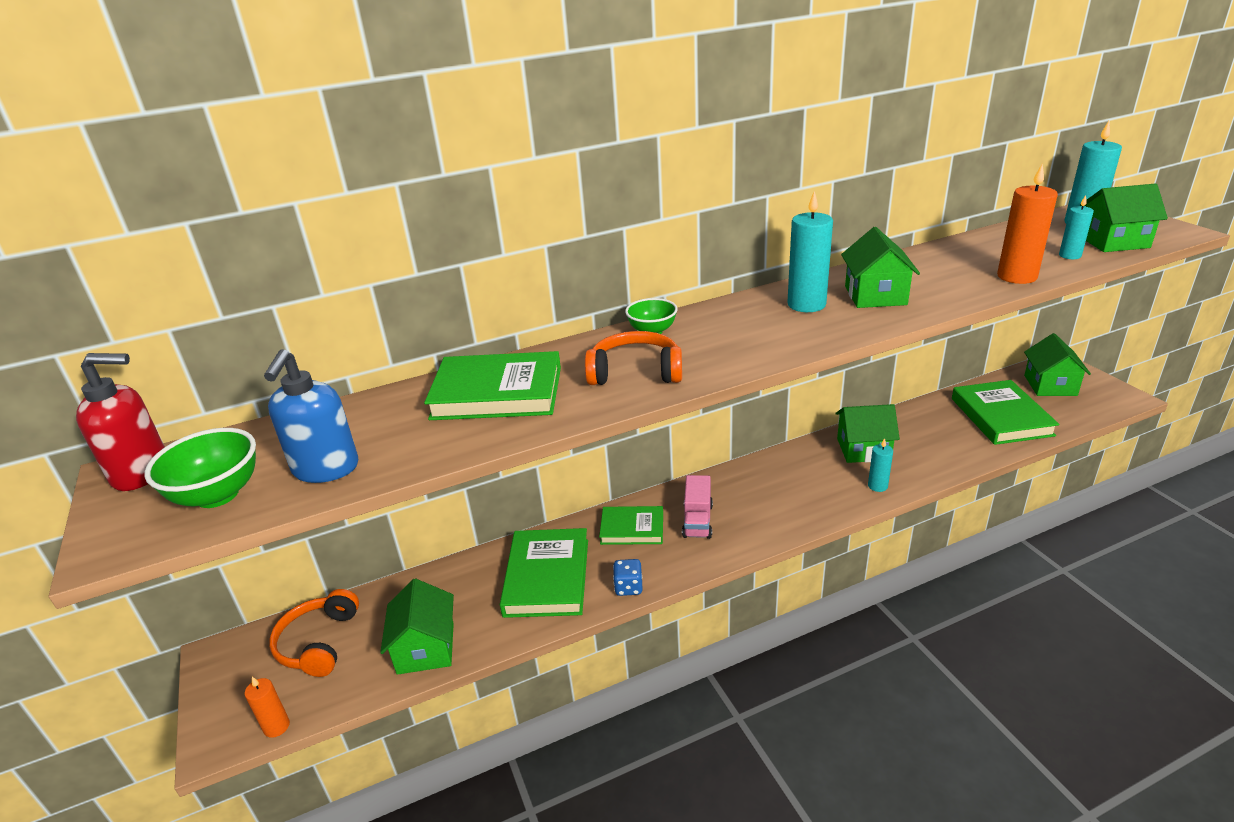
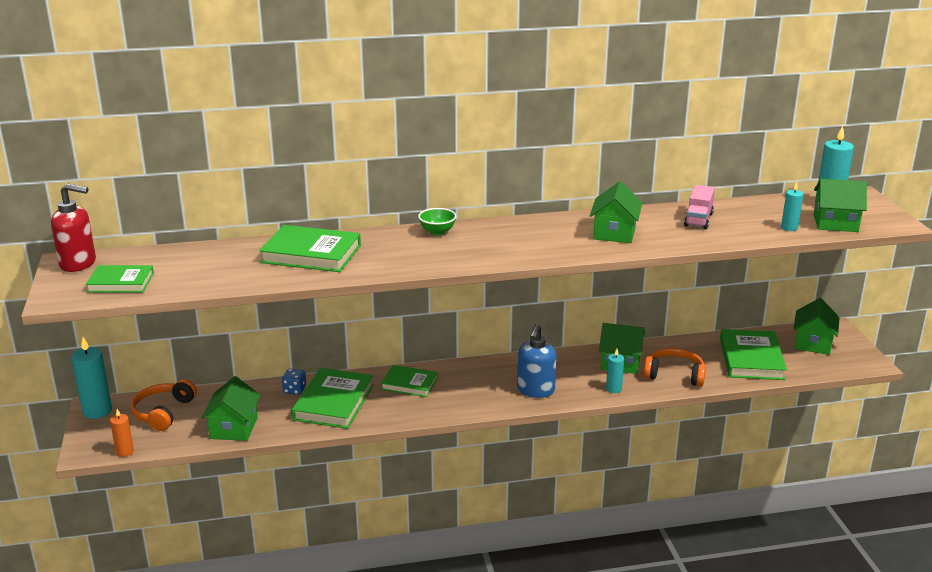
camera: 10 degrees right, 5 degrees down
green bowl [145,428,256,508] -> green book [86,265,154,292]
blue soap dispenser [264,349,358,483] -> blue soap dispenser moved to [517,324,557,398]
orange headphones [585,331,682,385] -> orange headphones moved to [643,348,706,387]
blue dice [613,559,643,596] -> blue dice moved to [282,369,306,395]
pink truck [682,475,713,539] -> pink truck moved to [684,185,715,229]
turquoise candle [787,191,833,312] -> turquoise candle moved to [71,337,112,419]
orange candle [997,163,1058,284] -> none

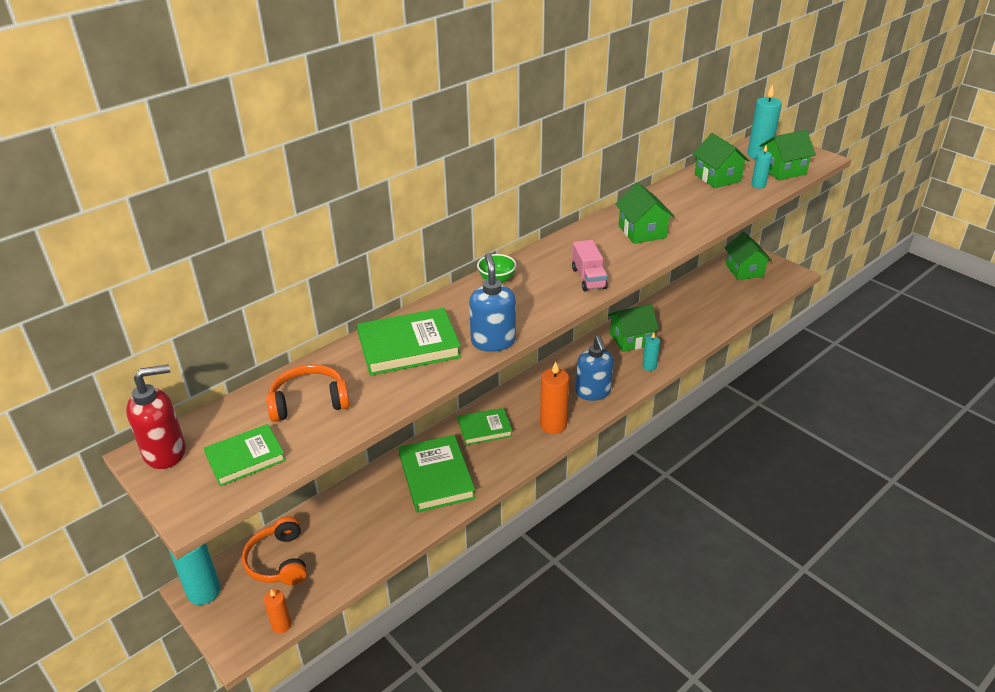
camera: 30 degrees left, 10 degrees up
green house [201,376,260,441] -> green house moved to [693,133,750,188]
blue dice [282,369,306,395] -> none
orange headphones [643,348,706,387] -> orange headphones moved to [266,364,350,422]
pink truck [684,185,715,229] -> pink truck moved to [572,240,608,292]
green book [720,329,787,380] -> none
none -> blue soap dispenser [469,253,516,352]
none -> orange candle [540,361,569,434]

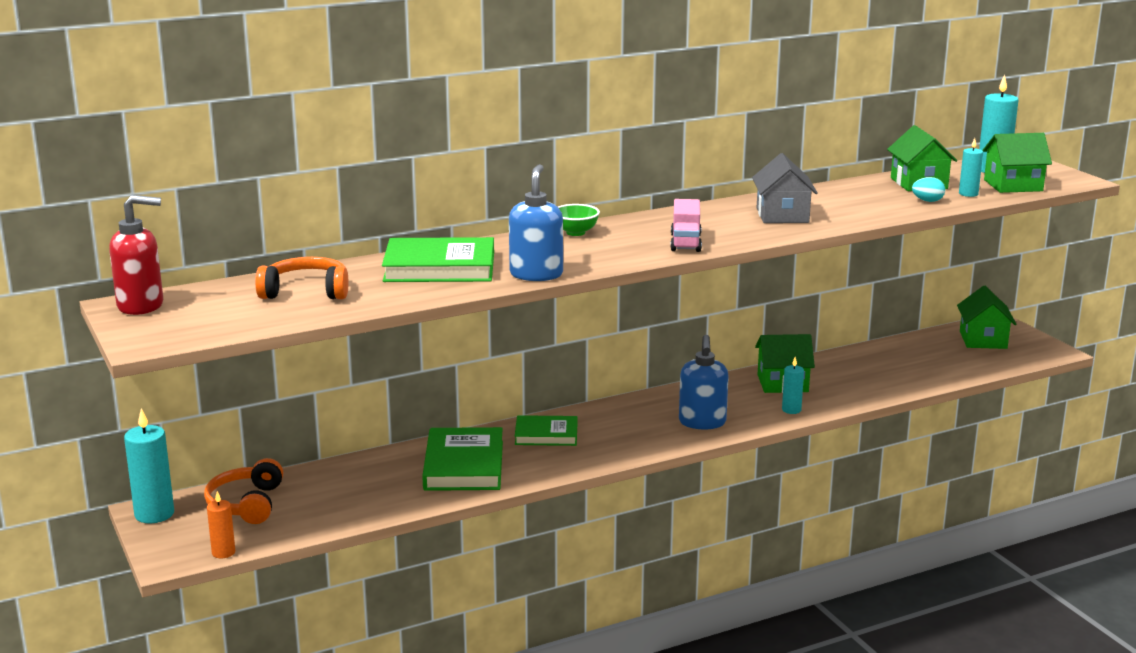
camera: 15 degrees right, 15 degrees down
green book [204,424,286,486] -> none
orange candle [540,361,569,434] -> none
green house [615,183,675,244] -> grey house [752,153,818,223]
none -> turquoise egg [912,177,945,202]

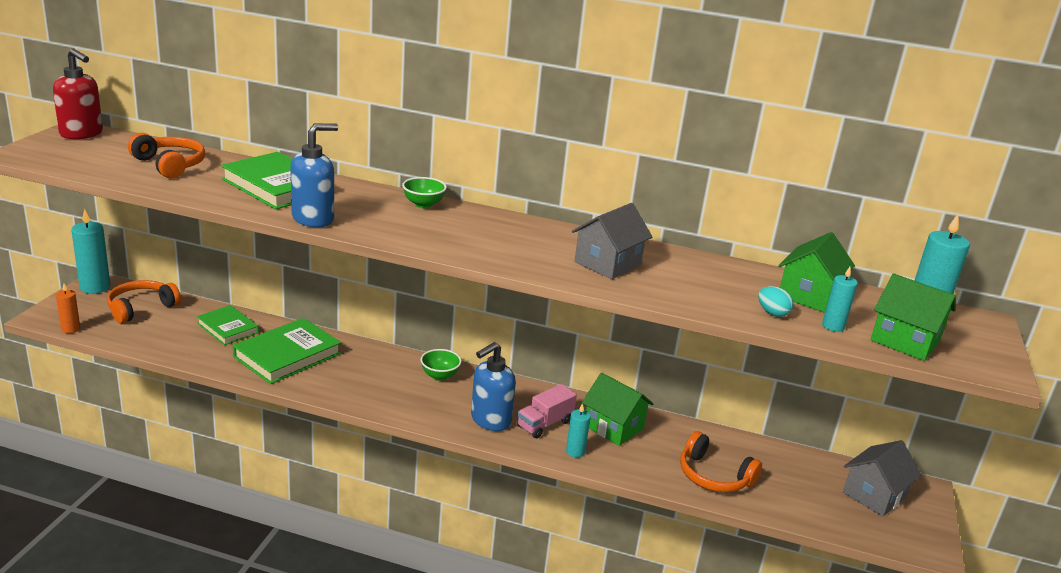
camera: 40 degrees right, 5 degrees up
green book [515,415,577,446] -> green book moved to [197,305,259,345]
pink truck [670,199,702,252] -> pink truck moved to [517,384,577,438]
green house [957,286,1016,349] -> grey house [843,440,921,517]
none -> green bowl [420,349,462,381]
none -> orange headphones [680,431,762,492]

